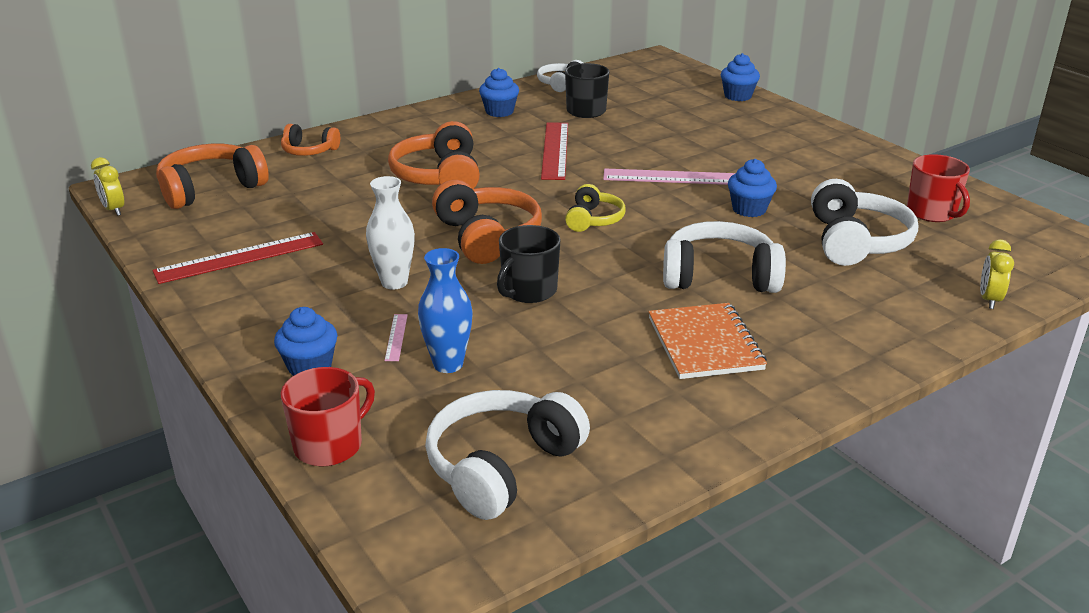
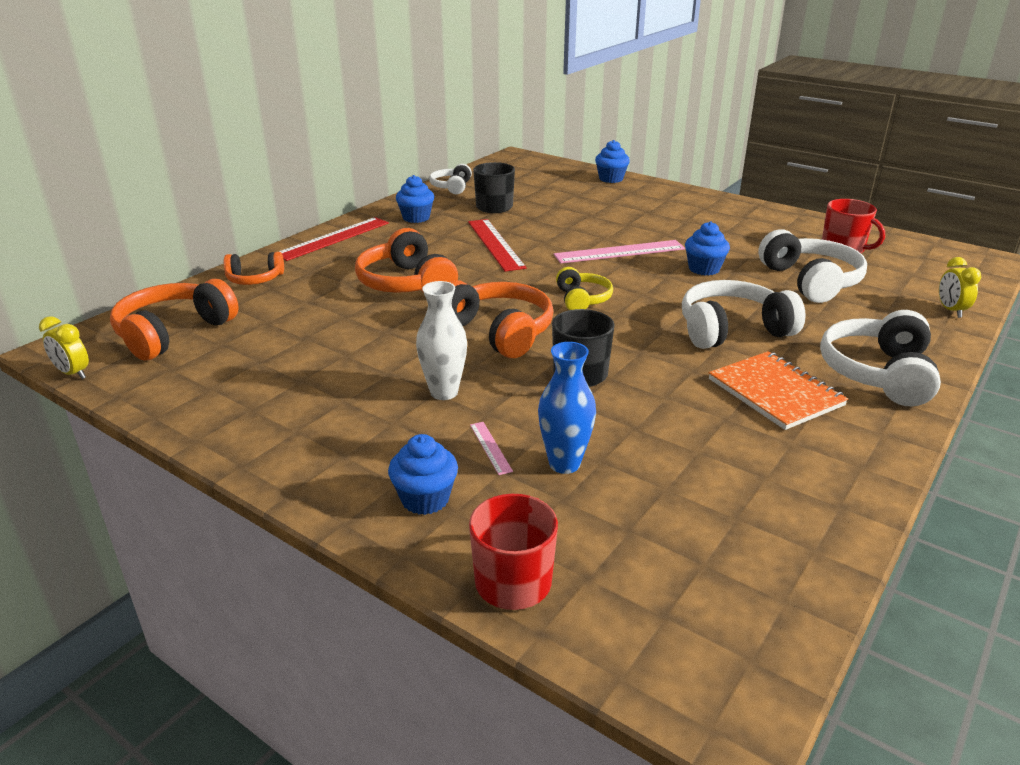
camera: 20 degrees left, 0 degrees up
red ruler [152,232,323,284] -> red ruler moved to [279,217,389,261]
white headphones [425,390,590,520] -> white headphones moved to [820,310,941,407]

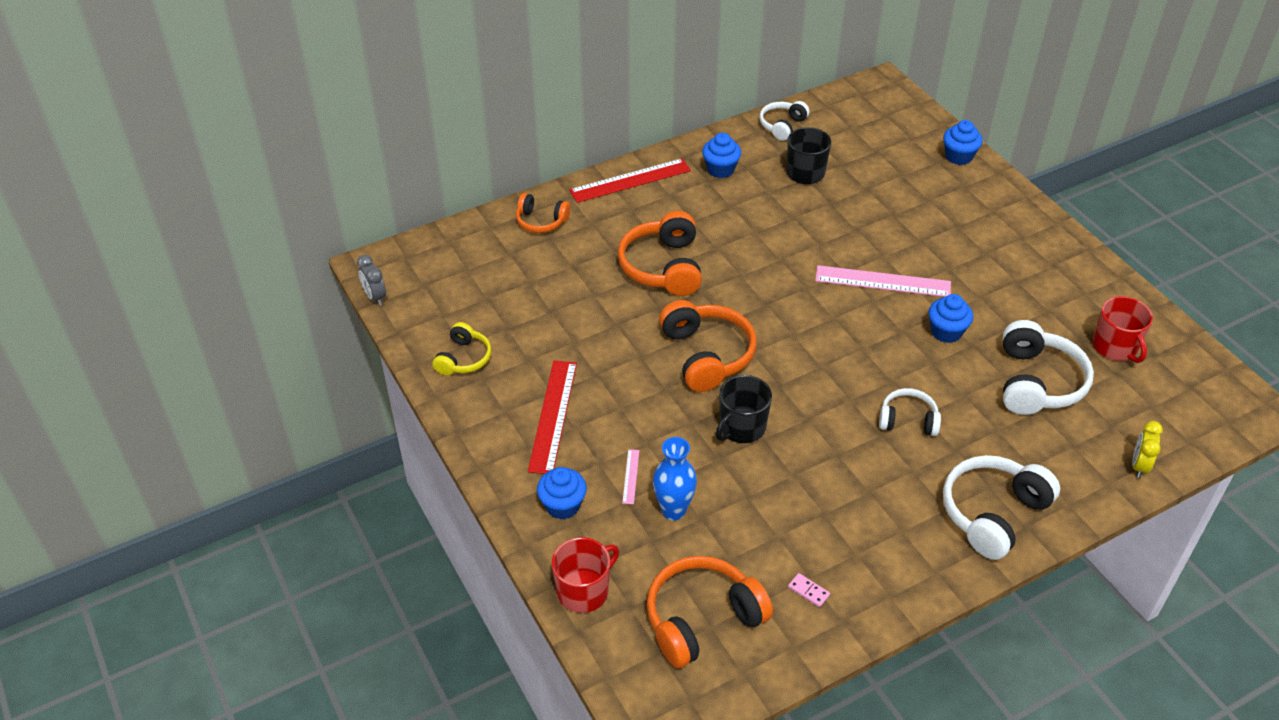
camera: 25 degrees right, 15 degrees up
yellow clock [39,316,89,379] -> grey clock [357,255,386,306]
orange headphones [110,279,239,360] -> orange headphones moved to [647,556,773,668]
white vase [416,281,467,400] -> none
red ruler [468,219,527,272] -> red ruler moved to [528,360,577,474]
yellow headphones [556,267,613,310] -> yellow headphones moved to [432,322,491,376]
white headphones [682,280,806,349] -> white headphones [879,388,941,436], size x0.59
orange notebook [709,351,848,430] -> none
none -> pink domino [788,573,830,607]

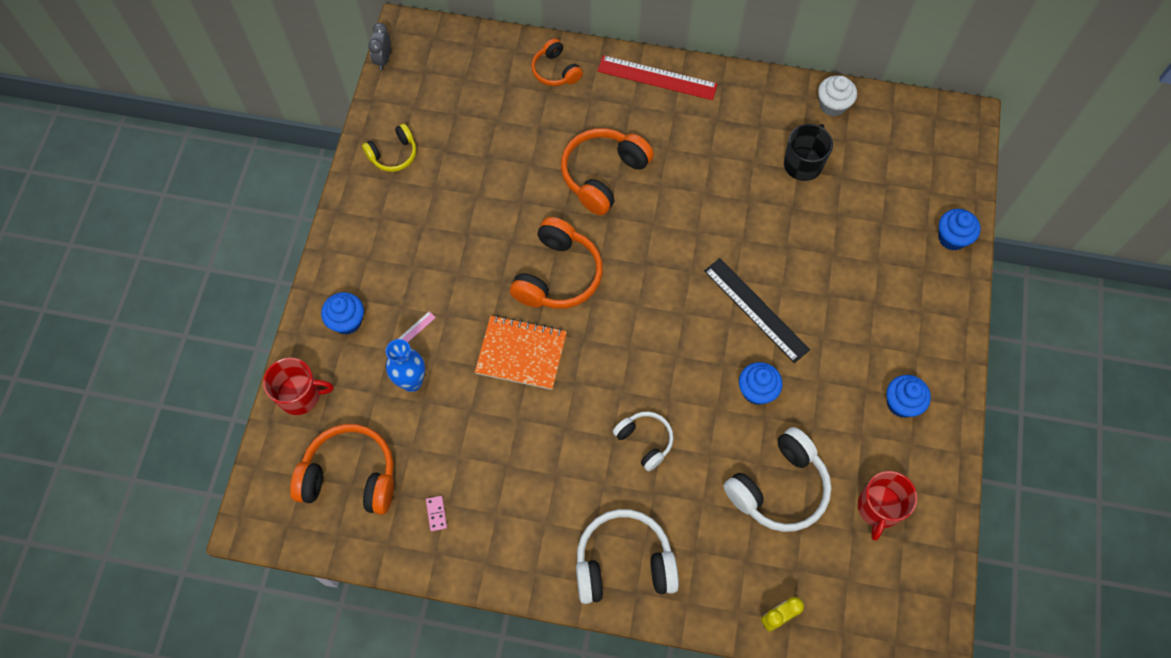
camera: 40 degrees right, 20 degrees up
red ruler [528,360,577,474] -> none
blue cupcake [702,133,741,178] -> blue cupcake moved to [887,375,931,418]
black mug [716,375,772,443] -> orange notebook [475,315,567,390]
white headphones [759,101,809,141] -> white cupcake [818,76,857,116]
pink ruler [815,265,951,297] -> black ruler [704,258,810,363]

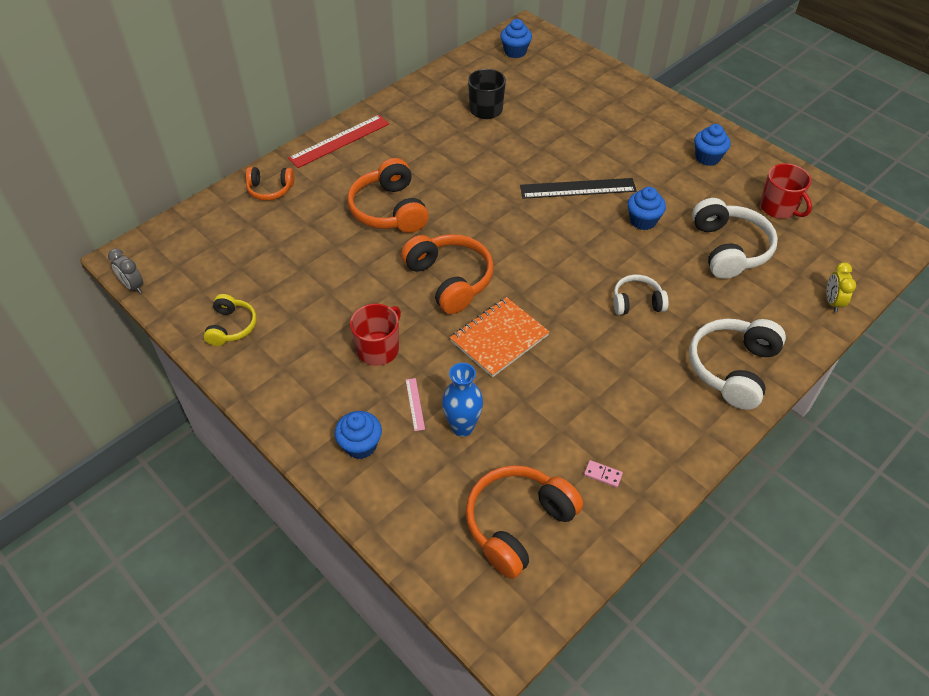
camera: 55 degrees left, 15 degrees down
red mug [263,357,334,415] -> red mug moved to [350,304,401,366]
white cupcake [818,76,857,116] -> none
blue cupcake [938,209,980,251] -> blue cupcake moved to [501,19,532,58]

